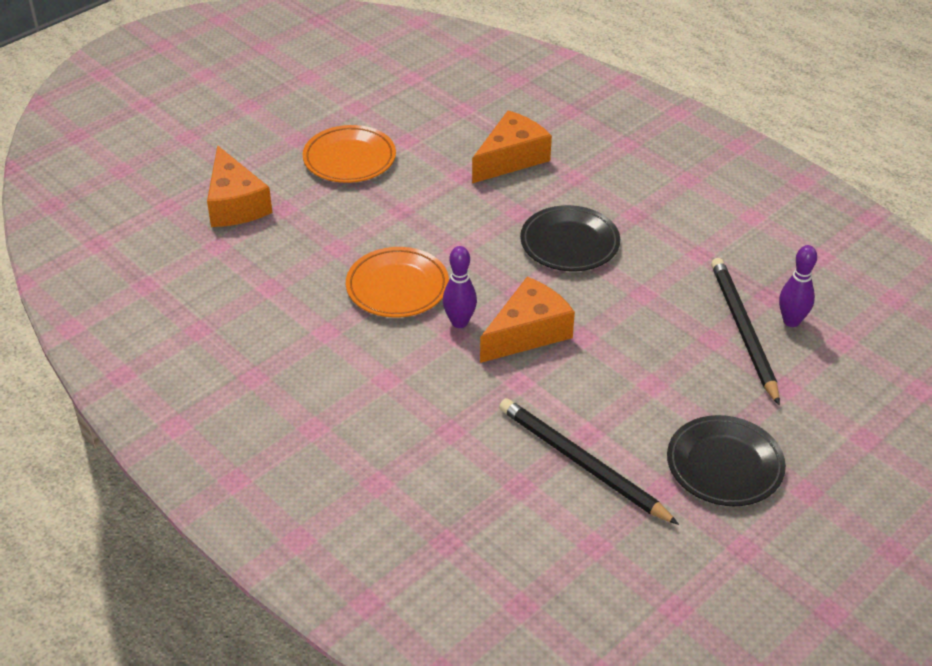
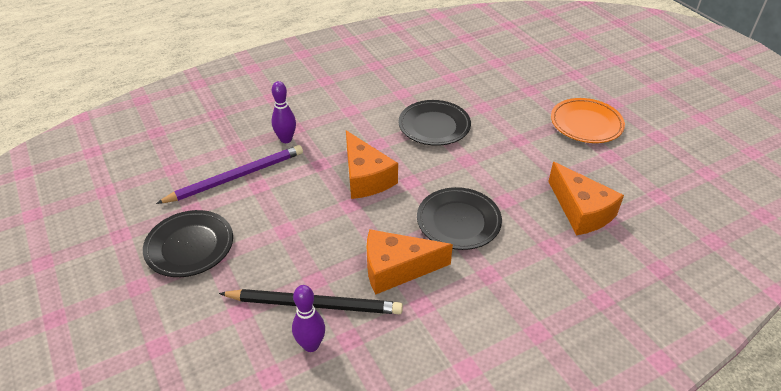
camera: 105 degrees right, 0 degrees up
orange cheese [207,145,272,227] -> orange cheese moved to [367,229,453,295]
orange plate [346,247,449,318] -> black plate [399,100,471,146]
purple bowling pin [443,246,477,328] -> purple bowling pin moved to [271,81,296,143]
black pencil [499,398,679,525] -> purple pencil [156,145,303,204]

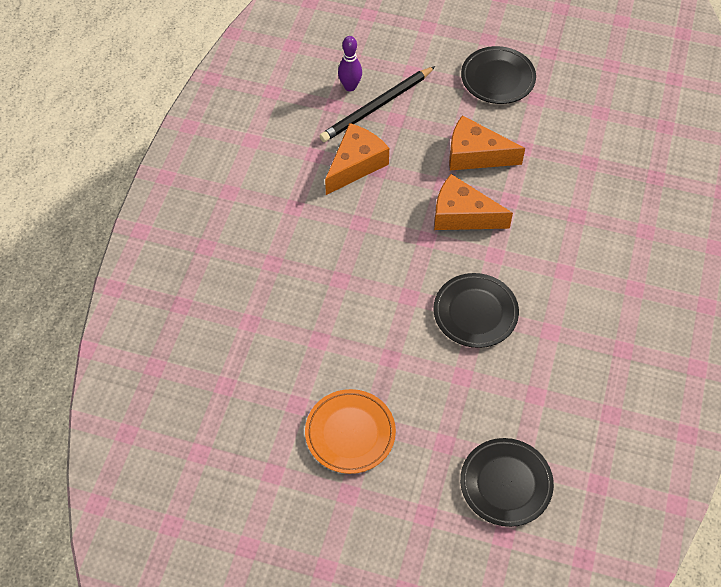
camera: 135 degrees right, 15 degrees up
purple pencil [156,145,303,204] -> none
purple bowling pin [271,81,296,143] -> none
black plate [417,187,502,250] -> black plate moved to [460,438,554,527]
orange cheese [548,162,624,235] -> orange cheese moved to [449,115,525,170]

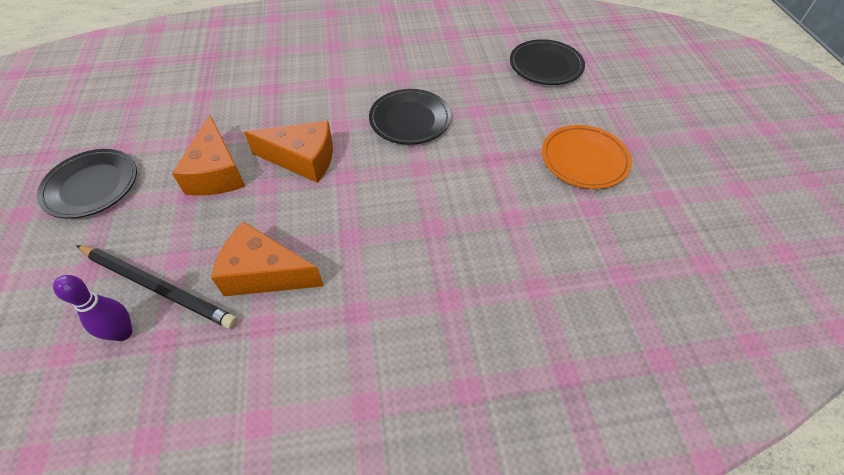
camera: 115 degrees left, 5 degrees down
orange cheese [434,174,513,230] -> orange cheese turned 75 degrees counterclockwise [244,121,333,183]

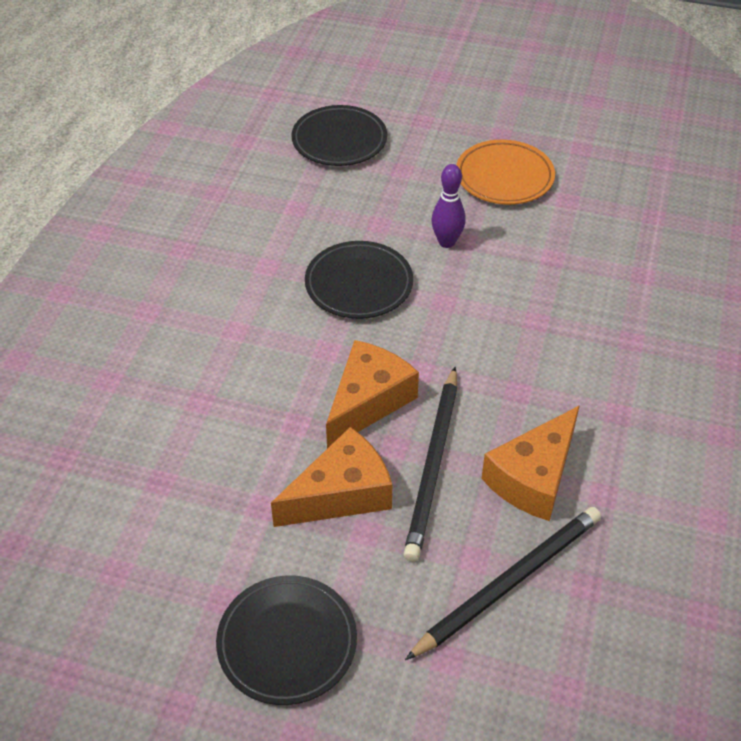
camera: 65 degrees left, 5 degrees down
purple bowling pin [53,275,132,341] -> purple bowling pin moved to [431,164,466,248]
orange cheese [172,114,245,196] -> orange cheese turned 45 degrees counterclockwise [271,427,392,527]
none -> black pencil [404,367,457,562]

